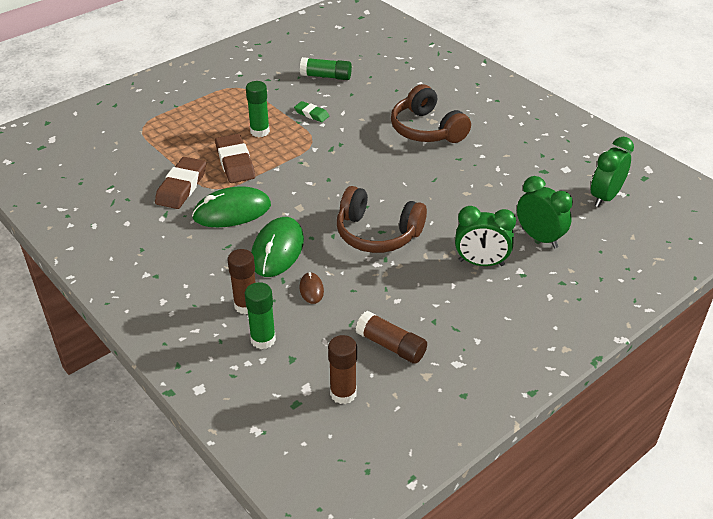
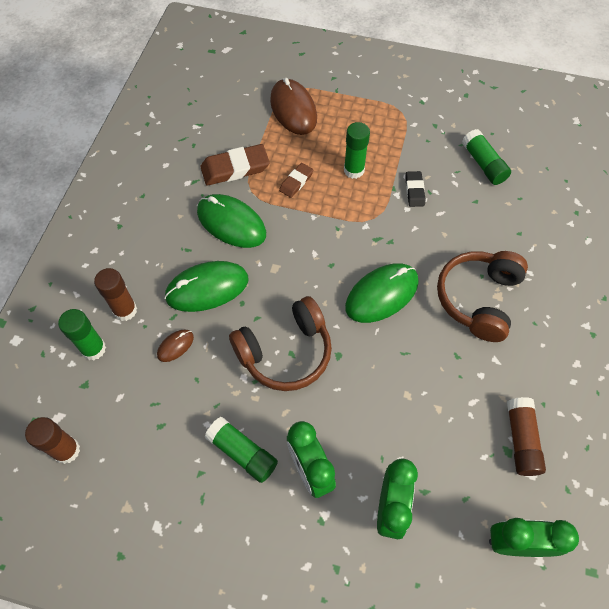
camera: 55 degrees right, 20 degrees up
brown eraser [215,134,255,183] -> brown eraser [279,163,313,198], size x0.57
green eraser [294,101,329,122] -> black eraser [405,171,425,207]
brown headphones [337,186,427,253] -> brown headphones turned 105 degrees counterclockwise [229,296,332,391]
brown glue stick [355,311,427,364] -> brown glue stick moved to [507,397,546,476]
none -> green glue stick [205,417,278,483]
none -> brown mouse [270,78,317,135]
none -> green mouse [345,263,419,323]

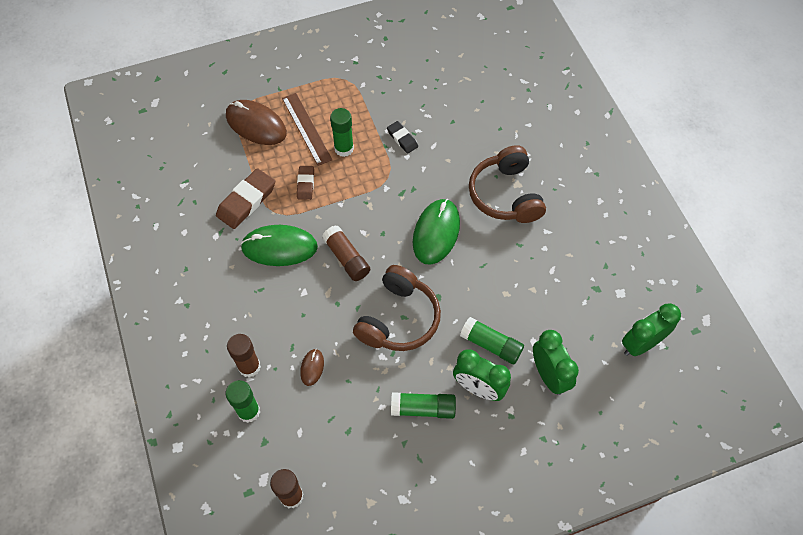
camera: 35 degrees left, 0 degrees up
green mouse [164,261,249,312] -> none
green glue stick [462,129,511,185] -> green glue stick moved to [460,317,524,364]
brown glue stick [507,397,546,476] -> brown glue stick moved to [322,225,370,281]
none -> brown ruler [282,93,332,166]

